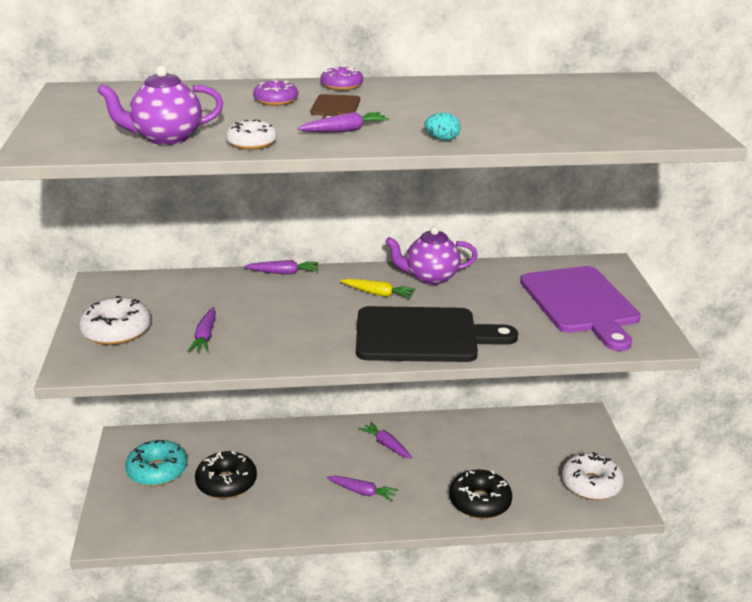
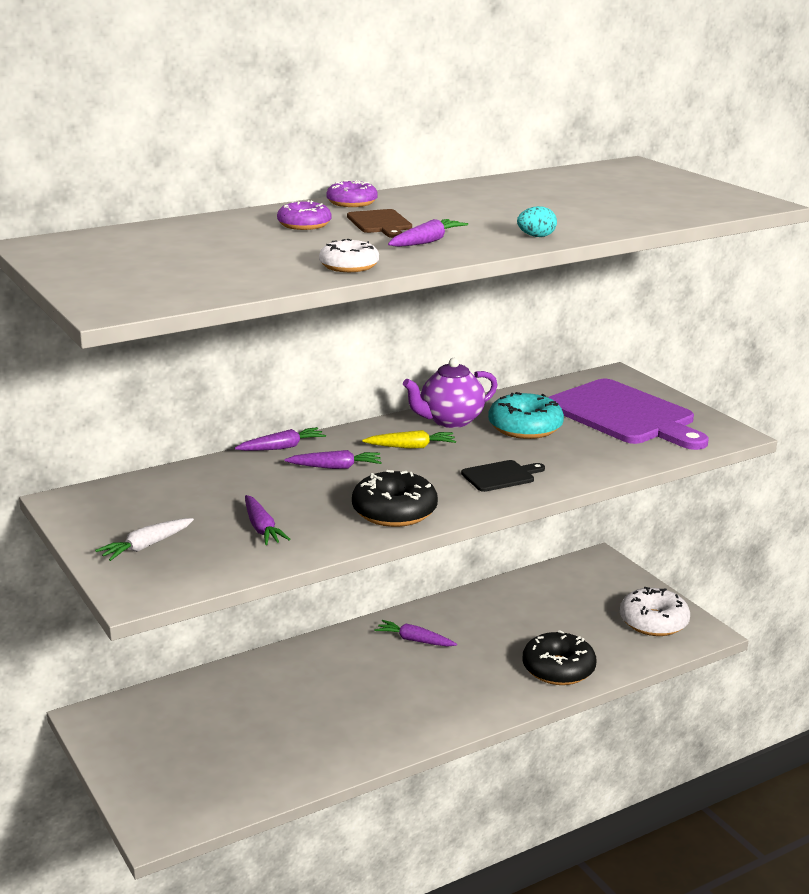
camera: 25 degrees left, 5 degrees down
white donut [79,296,151,345] -> white carrot [95,518,194,561]
purple teapot [97,66,223,145] -> none
turquoise donut [126,440,187,486] -> turquoise donut moved to [488,392,564,439]
black donut [195,451,257,499] -> black donut moved to [352,470,438,527]
purple carrot [327,476,398,501] -> purple carrot moved to [284,450,382,469]
black cutting board [356,306,518,362] -> black cutting board [461,460,545,492], size x0.45

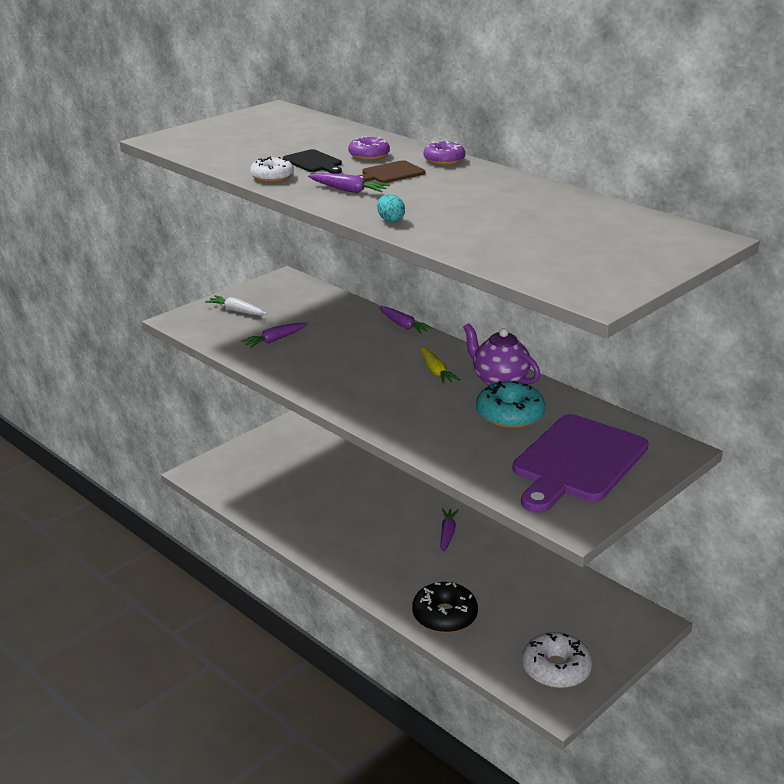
camera: 75 degrees right, 5 degrees up
purple carrot [284,450,382,469] -> none
black donut [352,470,438,527] -> none
black cutting board [461,460,545,492] -> black cutting board moved to [283,149,342,174]

